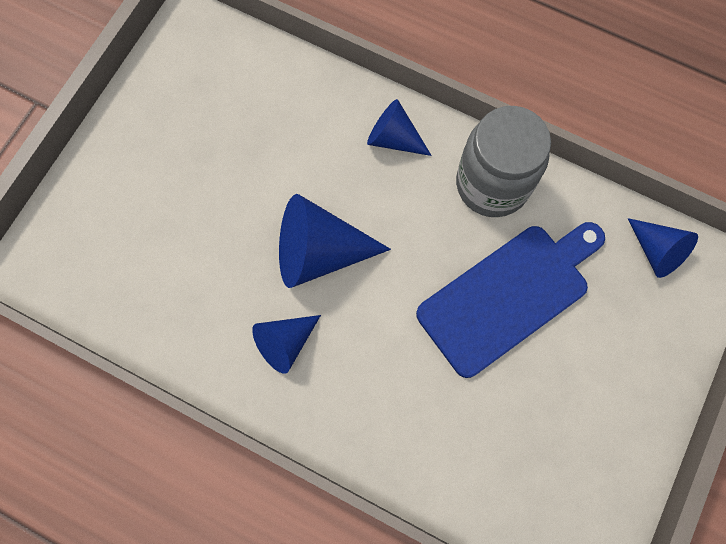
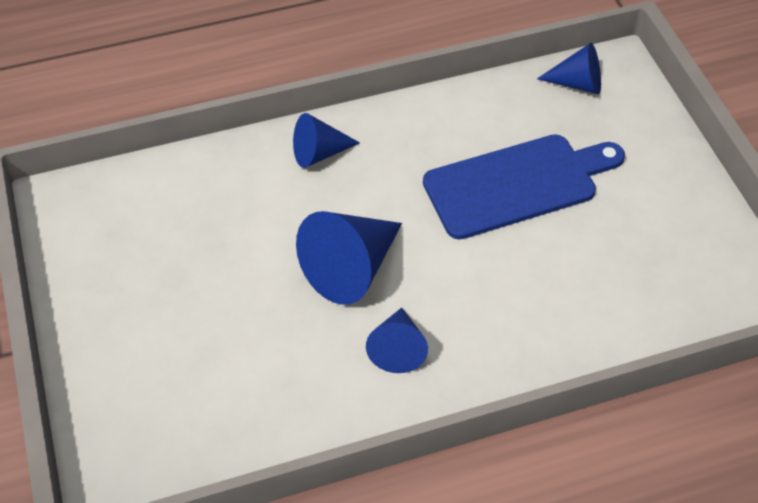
camera: 45 degrees left, 20 degrees down
blue cutting board [416,222,605,378] -> blue cutting board turned 60 degrees clockwise [423,134,625,239]
grey jar [456,106,551,217] -> none

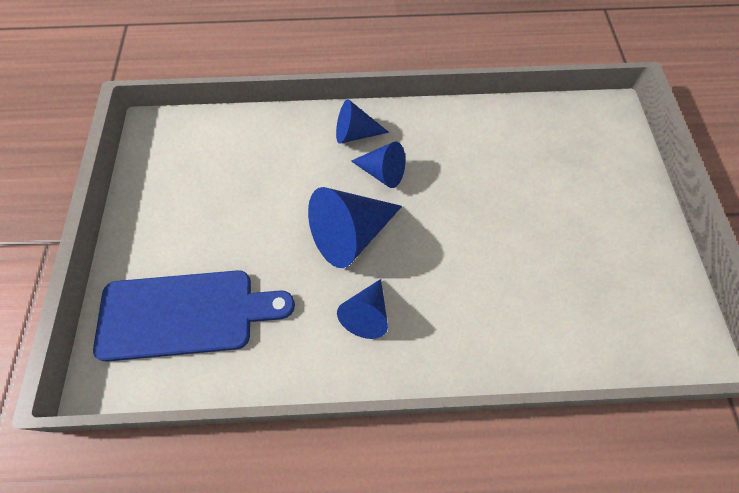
camera: 15 degrees right, 10 degrees up
blue cutting board [423,134,625,239] -> blue cutting board moved to [93,270,295,362]
blue cone [537,43,601,94] -> blue cone moved to [351,141,405,188]

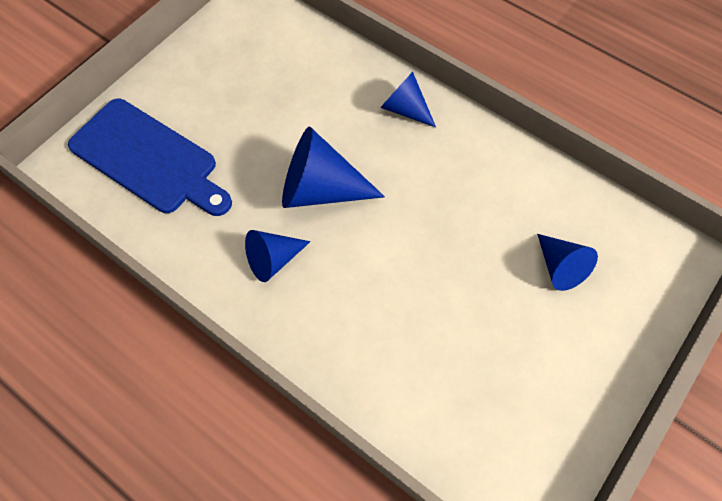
camera: 40 degrees right, 0 degrees up
blue cone [351,141,405,188] -> blue cone moved to [537,234,598,291]

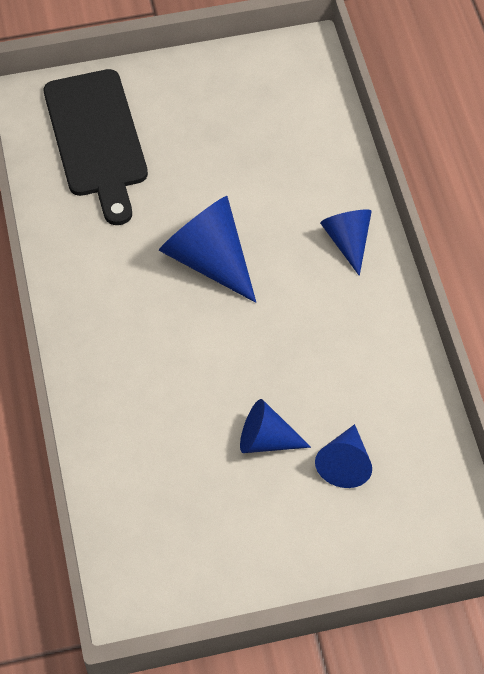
camera: 40 degrees right, 5 degrees down
blue cutting board [68,99,232,216] -> black cutting board [44,69,148,225]
blue cone [245,230,311,282] -> blue cone moved to [240,399,311,453]

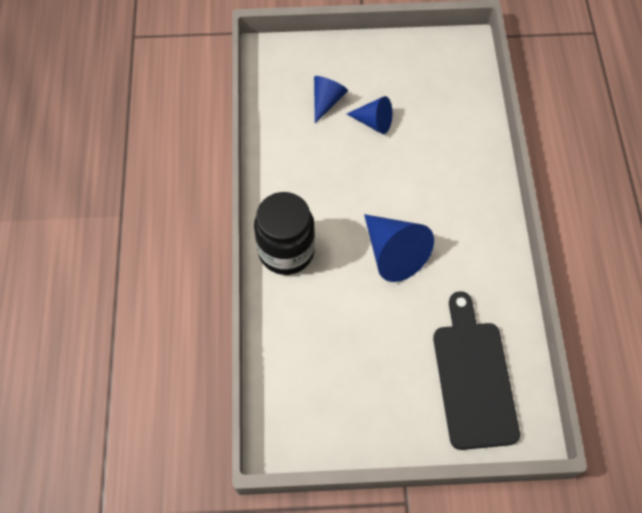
camera: 170 degrees left, 5 degrees up
blue cone [320,209,372,276] -> black jar [254,192,315,275]

